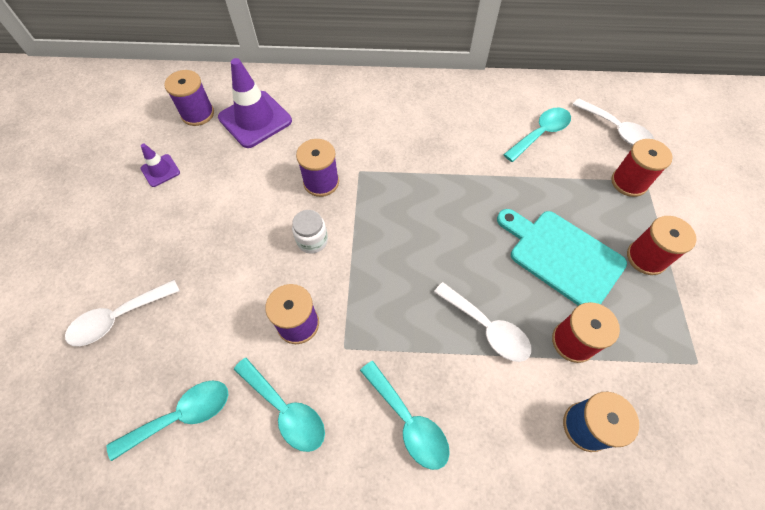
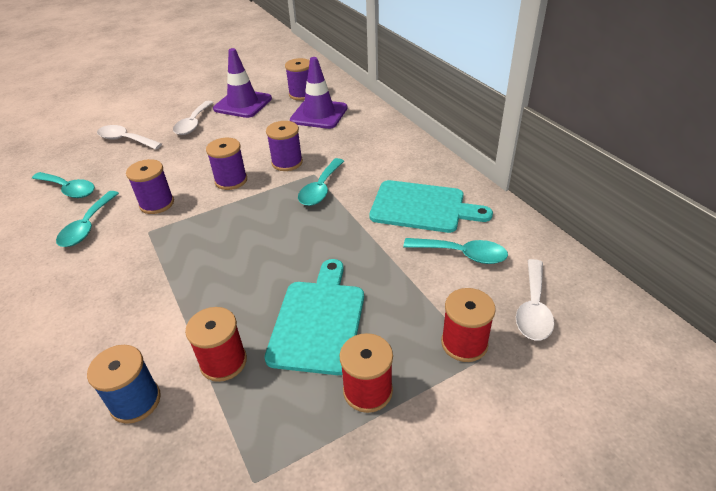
camera: 60 degrees right, 20 degrees down
purple traffic cone [141,144,180,187] -> purple traffic cone [213,48,272,118], size x1.97
white jar [292,210,328,254] -> purple spool [206,138,247,190]
turquoise spoon [360,361,450,470] -> turquoise spoon moved to [298,158,344,206]
white spoon [434,282,532,362] -> white spoon moved to [173,101,214,135]
none -> turquoise cutting board [369,180,493,233]

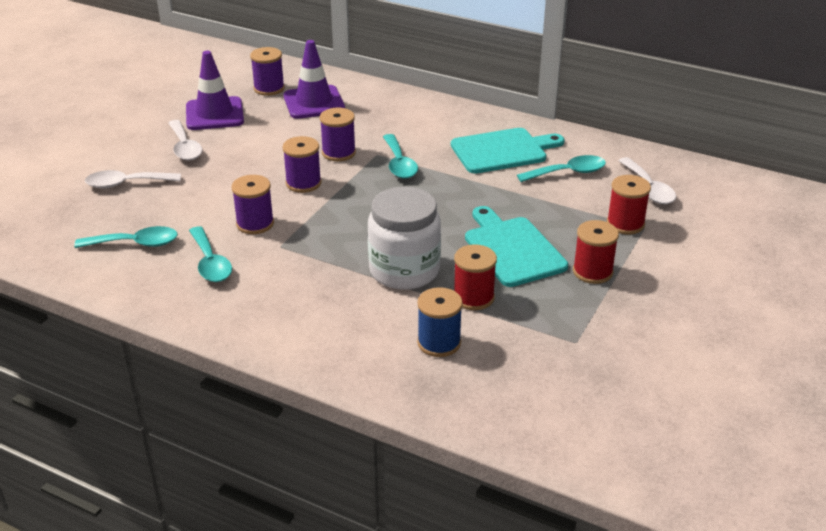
camera: 35 degrees left, 5 degrees down
none -> white jar [368,187,441,290]

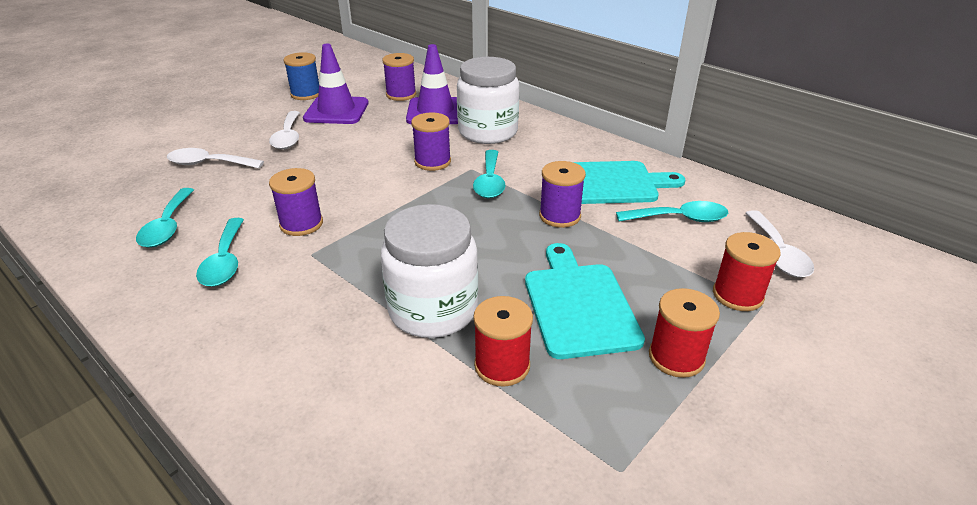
camera: 15 degrees right, 0 degrees up
turquoise spoon [74,226,178,248] -> turquoise spoon turned 75 degrees clockwise [136,188,194,248]
purple spool [283,136,322,193] -> purple spool moved to [539,161,586,228]
blue spool [417,287,463,357] -> blue spool moved to [283,52,319,100]
none -> white jar [457,57,519,144]

